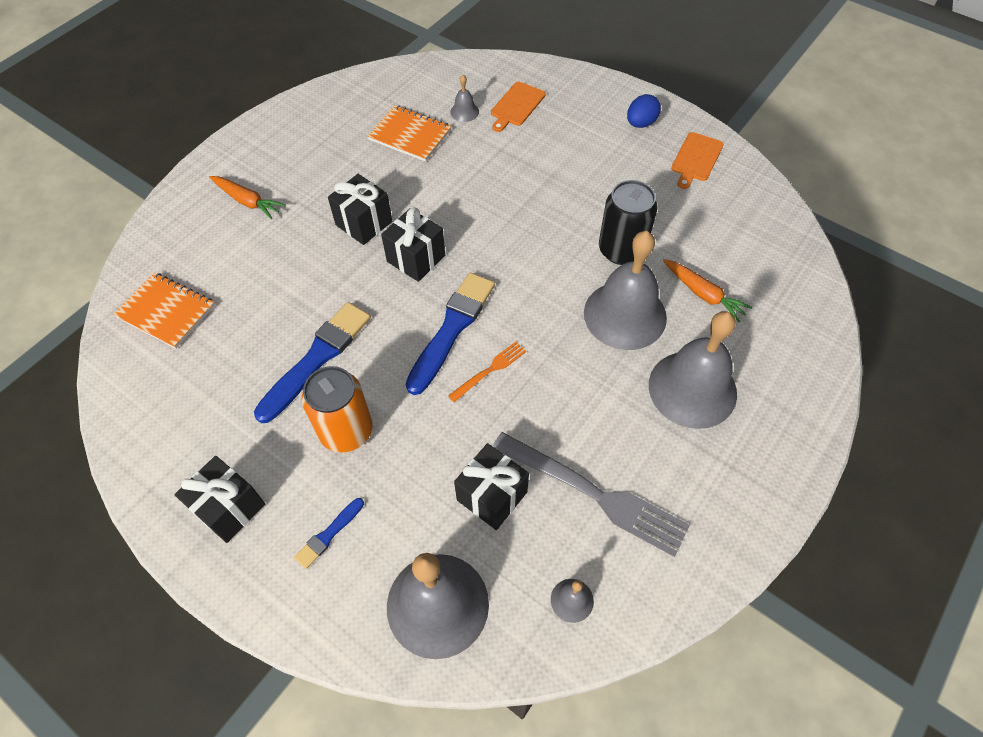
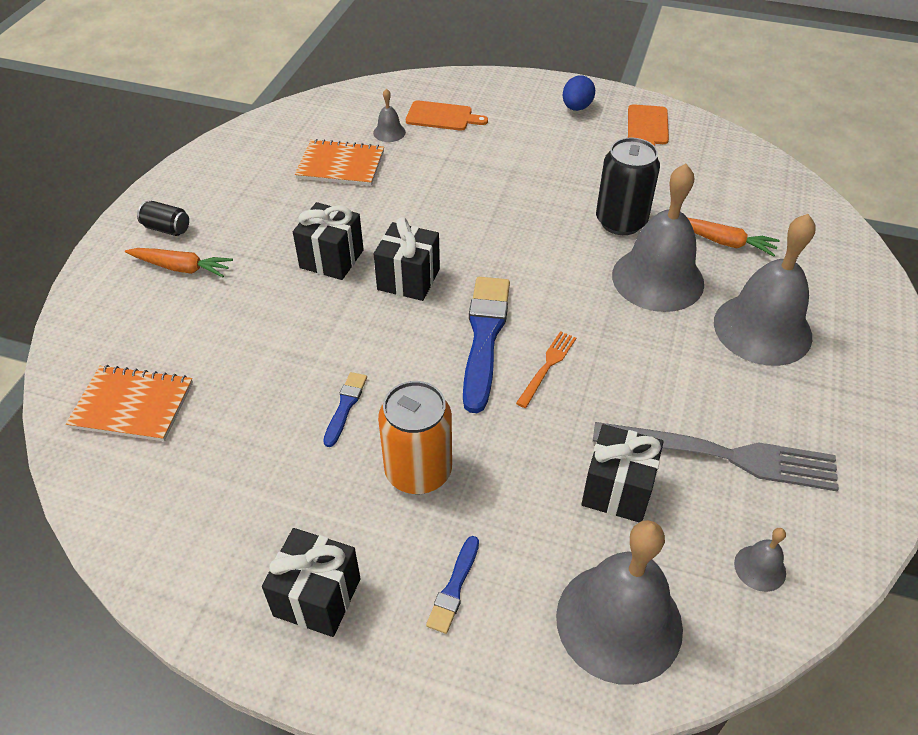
camera: 20 degrees left, 10 degrees down
blue brush [254,302,371,423] -> blue brush [323,372,367,447], size x0.49
orange cutting board [491,82,545,132] -> orange cutting board turned 90 degrees counterclockwise [406,100,488,131]
none -> black can [137,201,189,236]

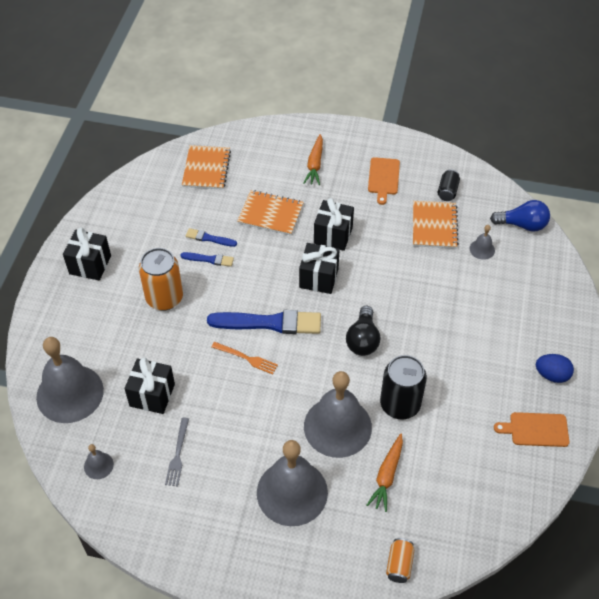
camera: 85 degrees right, 5 degrees up
black can [137,201,189,236] -> black can moved to [438,169,460,201]
orange cutting board [406,100,488,131] -> orange cutting board moved to [368,157,400,205]
blue brush [426,536,479,634] -> blue brush moved to [186,228,237,247]
grey fork [593,422,839,491] -> grey fork [165,417,189,486], size x0.49
none -> orange notebook [237,190,304,235]
none -> black light bulb [346,306,380,356]
none -> orange can [386,538,414,583]
none -> blue light bulb [490,200,550,232]

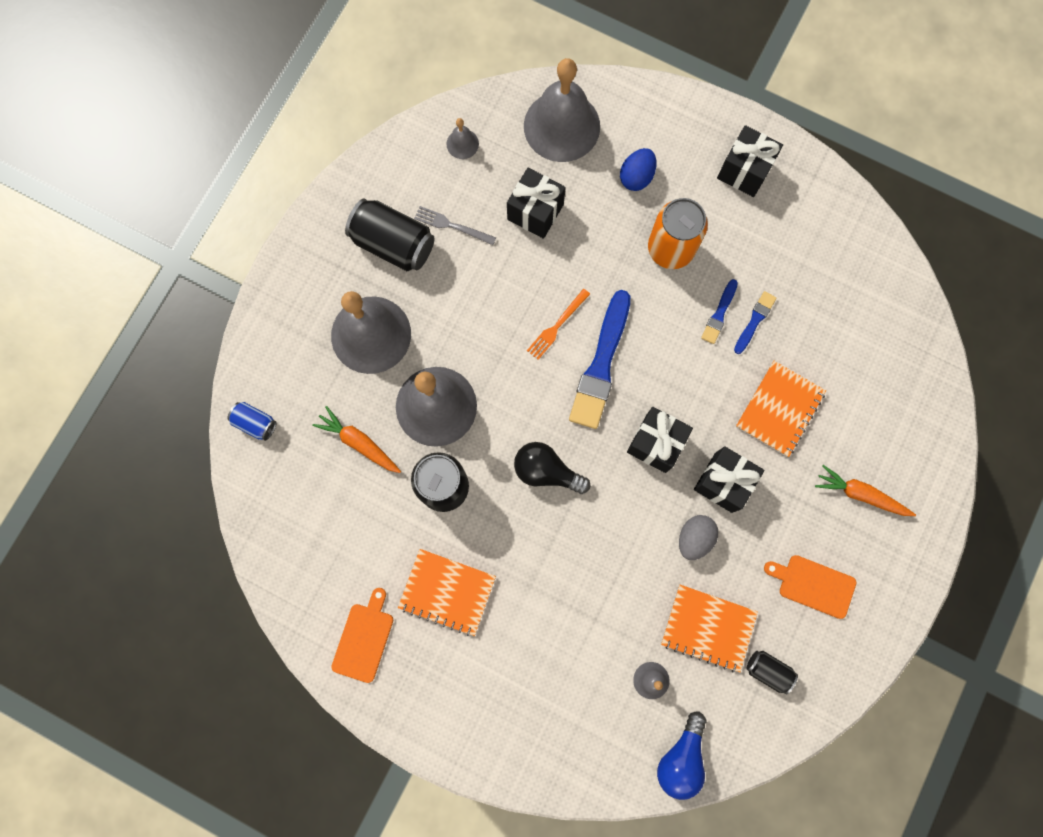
camera: 105 degrees right, 25 degrees up
orange notebook [182,145,231,190] -> orange notebook moved to [398,549,496,636]
orange can [386,538,414,583] -> blue can [227,402,277,441]
blue egg [536,354,574,383] -> blue egg moved to [620,148,657,191]
none -> black can [345,199,434,271]
none -> grey egg [679,515,718,560]

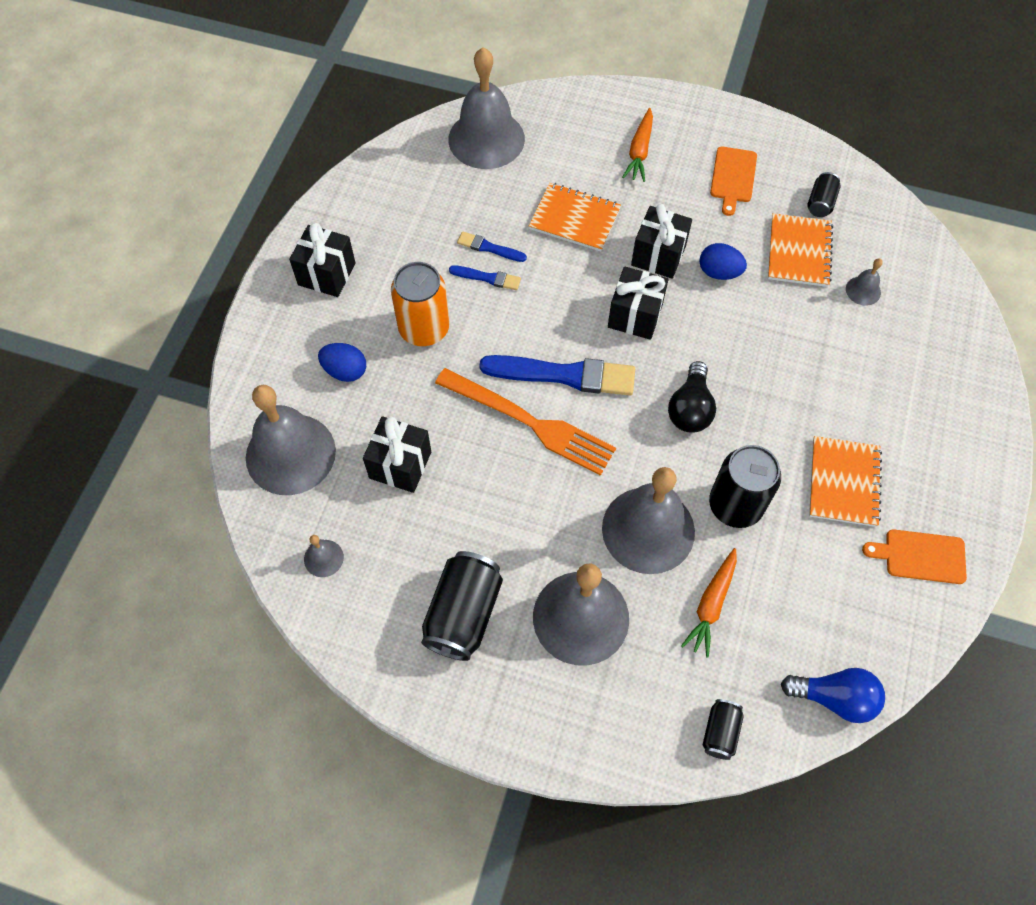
camera: 100 degrees left, 15 degrees down
blue can [227,402,277,441] -> black can [703,699,744,760]
grey fork [414,206,496,245] -> none
orange fork [527,289,590,360] -> orange fork [435,368,616,476], size x2.04
blue light bulb [657,712,707,800] -> blue light bulb moved to [781,668,885,723]
grey egg [679,515,718,560] -> blue egg [699,243,747,280]
none -> grey bell [448,47,525,169]

